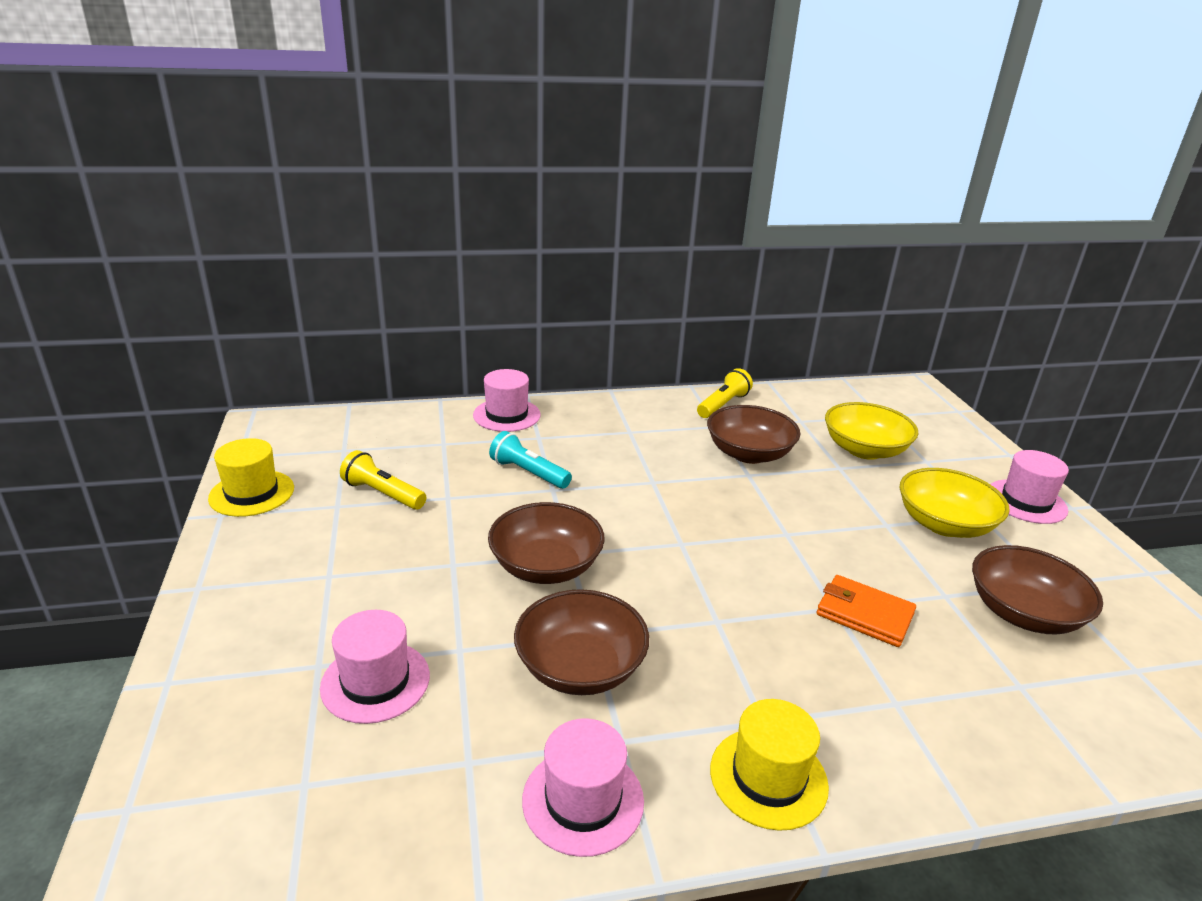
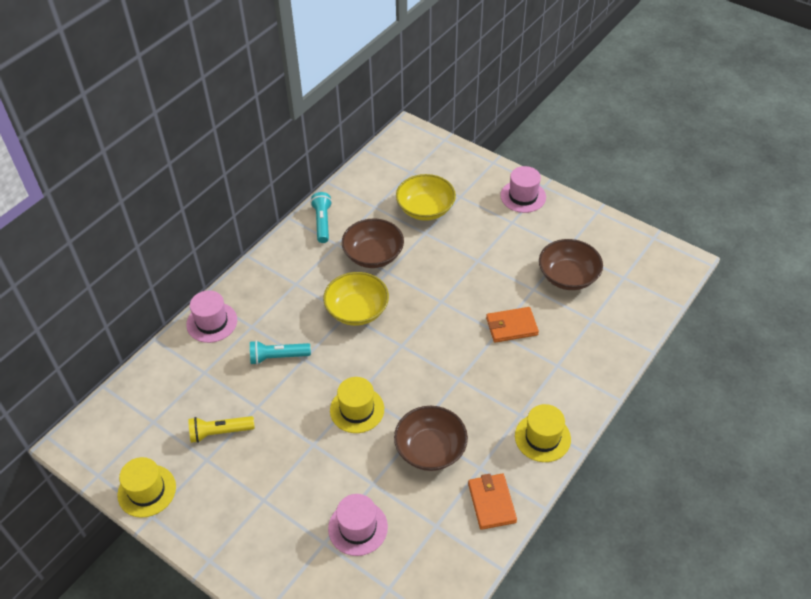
camera: 40 degrees left, 20 degrees up
brown bowl [488,502,605,584] -> yellow hat [330,377,384,433]
pink hat [522,718,644,857] -> orange wallet [468,474,517,530]
yellow flashlight [697,368,753,418] -> turquoise flashlight [311,192,332,243]
yellow bowl [900,468,1010,538] -> yellow bowl moved to [323,272,389,326]

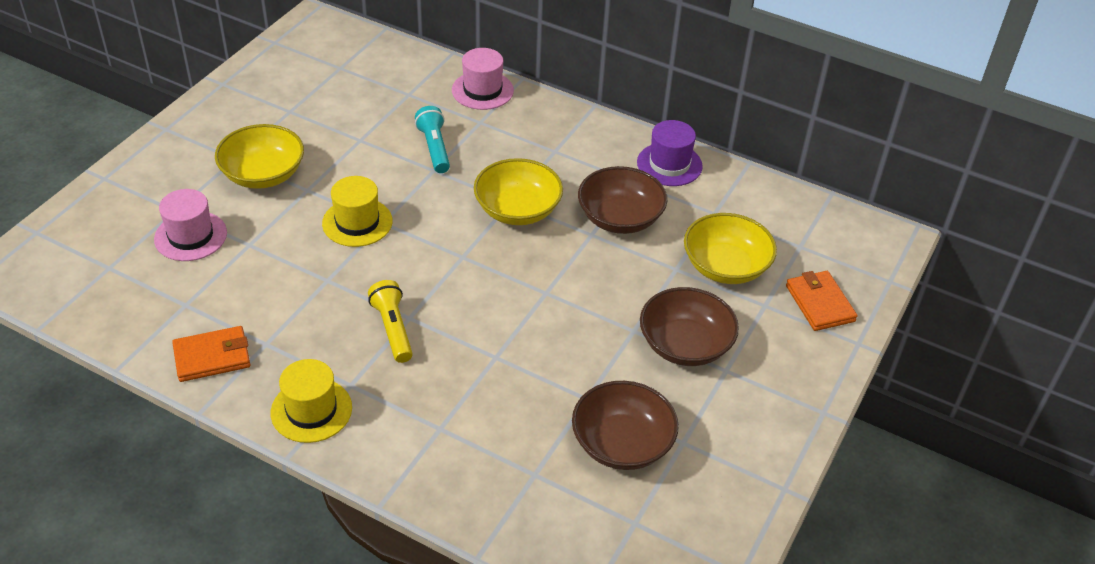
camera: 80 degrees right, 5 degrees down
yellow hat [117,457,176,518] -> none
yellow flashlight [188,416,255,443] -> yellow flashlight moved to [368,280,413,363]
turquoise flashlight [311,192,332,243] -> purple hat [637,120,703,186]
brown bowl [394,406,468,471] -> brown bowl moved to [640,287,739,366]
orange wallet [486,307,539,343] -> orange wallet moved to [786,271,857,331]
pink hat [500,166,546,213] -> none
none -> yellow bowl [215,124,304,189]

